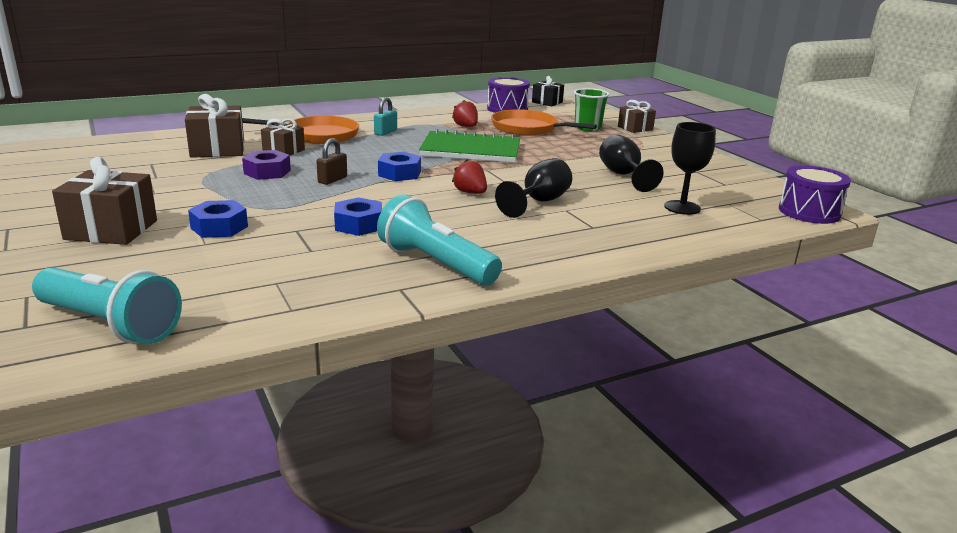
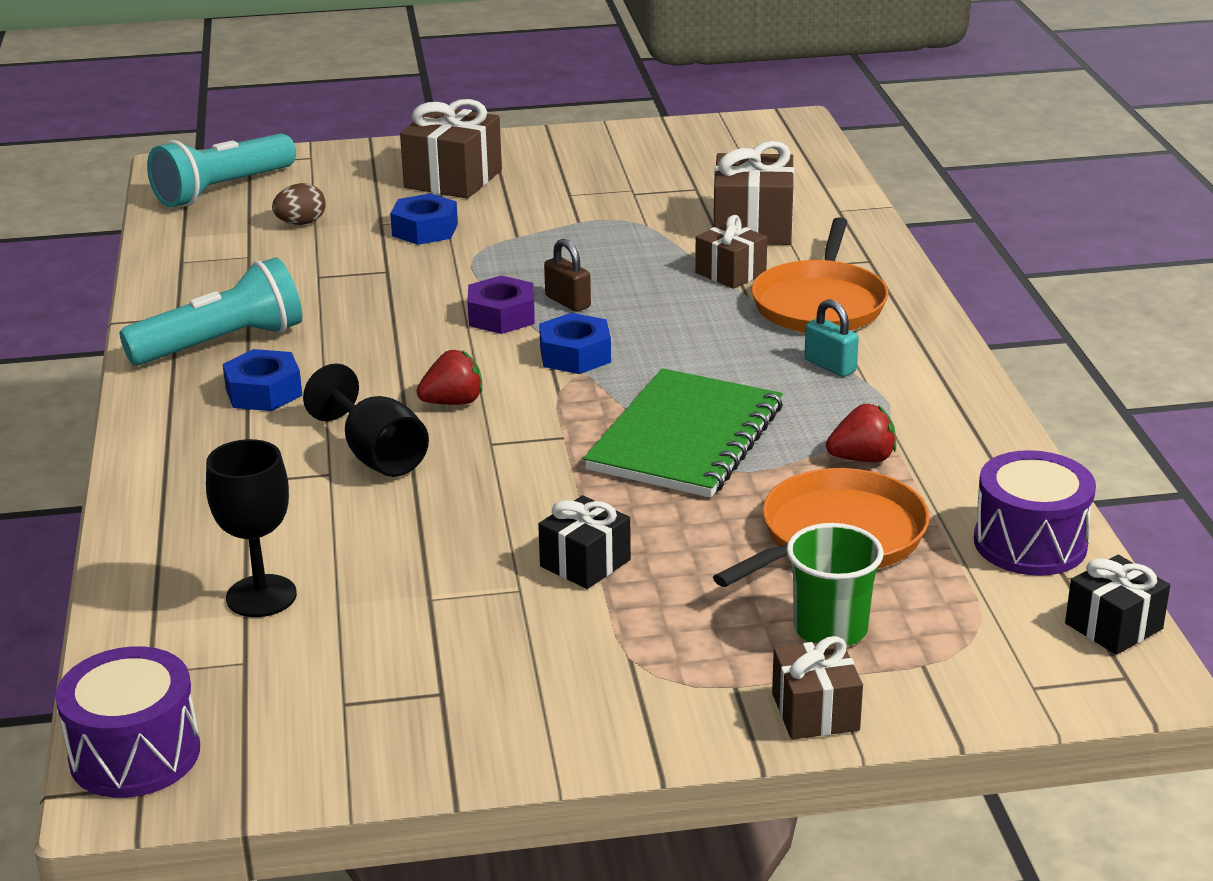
camera: 110 degrees right, 5 degrees up
purple nut [242,150,291,180] -> purple nut moved to [467,276,535,334]
blue nut [334,197,382,236] -> blue nut moved to [223,349,302,411]
black goblet [599,134,664,192] -> none
none -> brown egg [272,183,325,225]
none -> black gift [538,495,631,589]

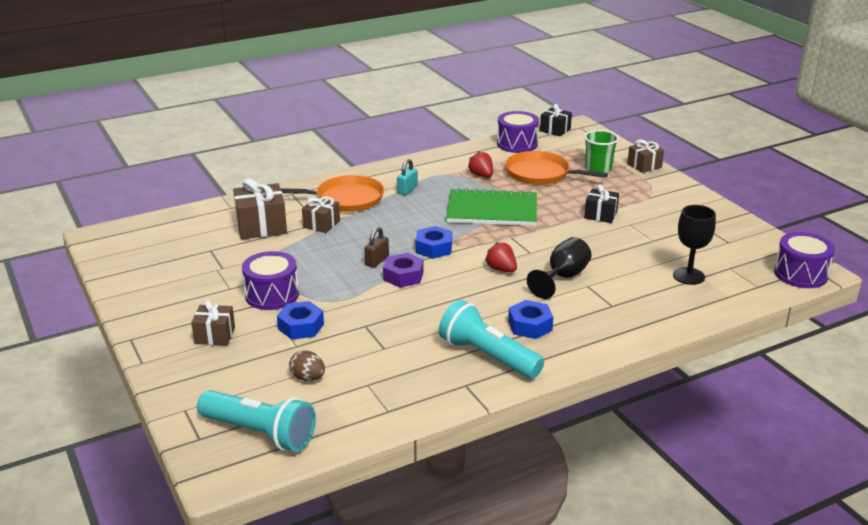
camera: 110 degrees left, 0 degrees up
brown gift [400,99,502,198] -> brown gift [191,300,235,345], size x0.62
none -> purple drum [242,251,299,310]

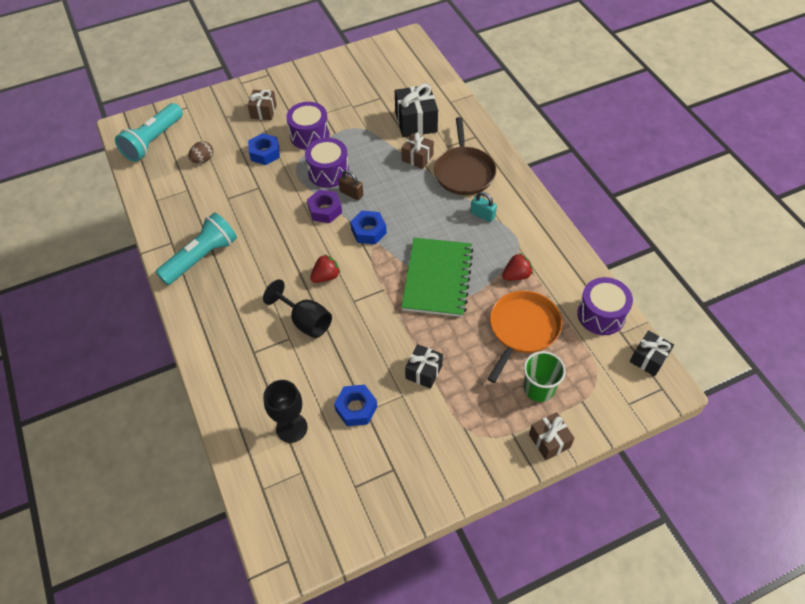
camera: 95 degrees right, 25 degrees up
brown gift [233,178,287,239] -> black gift [395,84,438,138]
orange pan [280,175,384,212] -> brown pan [434,117,496,195]
blue nut [508,300,553,339] -> blue nut moved to [334,385,377,426]
purple drum [774,232,835,288] -> purple drum moved to [305,138,349,188]

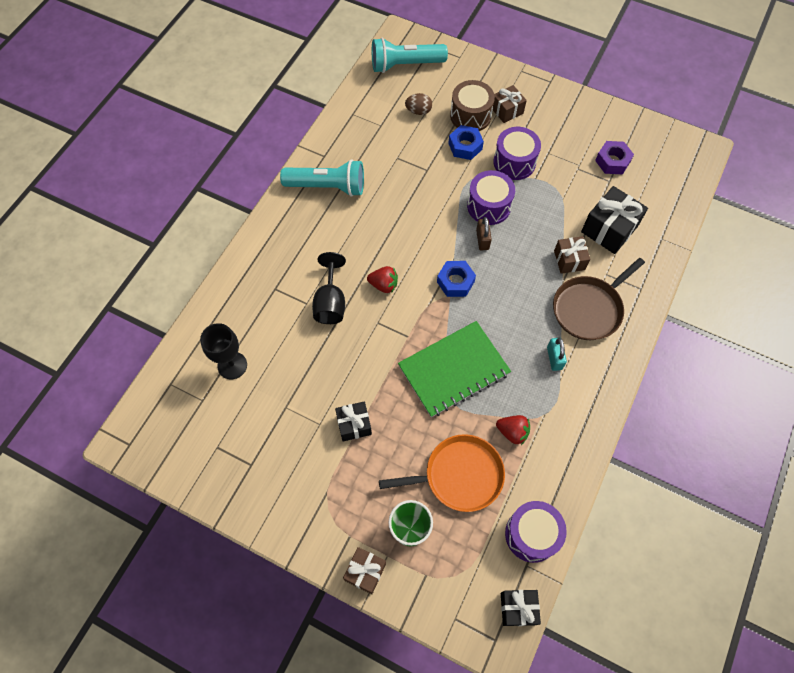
camera: 50 degrees right, 10 degrees up
purple nut [307,189,342,223] -> purple nut moved to [595,141,634,174]
blue nut [334,385,377,426] -> none
none -> brown drum [450,80,495,131]

